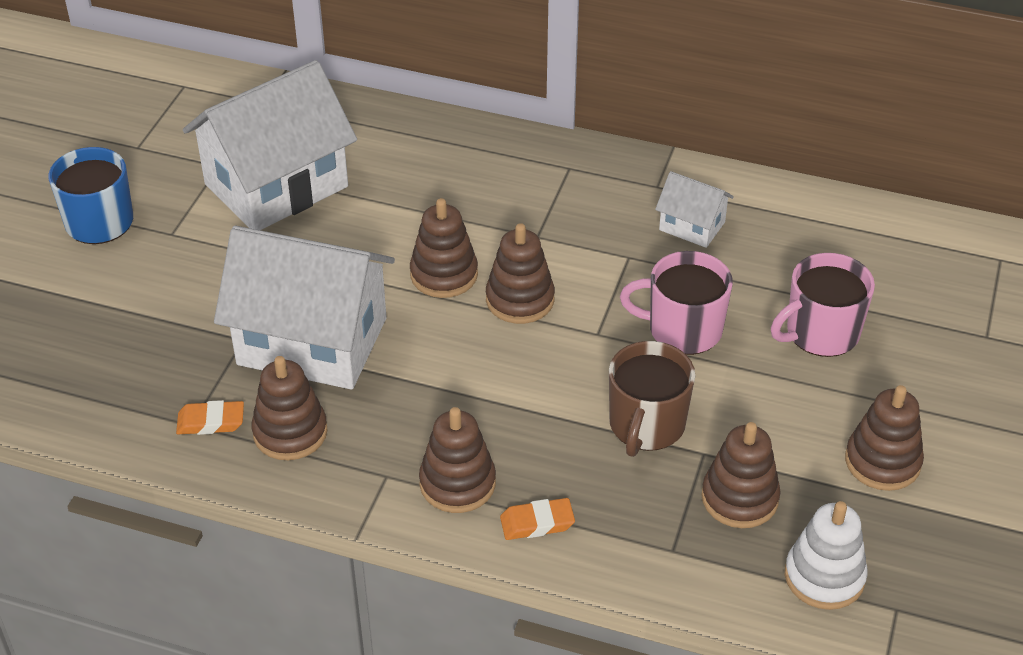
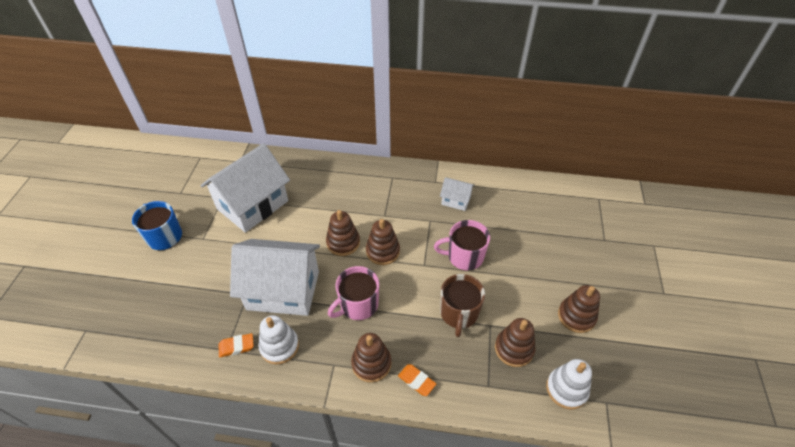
camera: 10 degrees left, 5 degrees up
brown stacking toy [252,356,328,460] -> white stacking toy [258,315,299,364]
orange eraser [500,498,575,540] -> orange eraser turned 60 degrees clockwise [398,364,436,396]
pink mug [771,253,875,357] -> pink mug moved to [328,266,379,320]

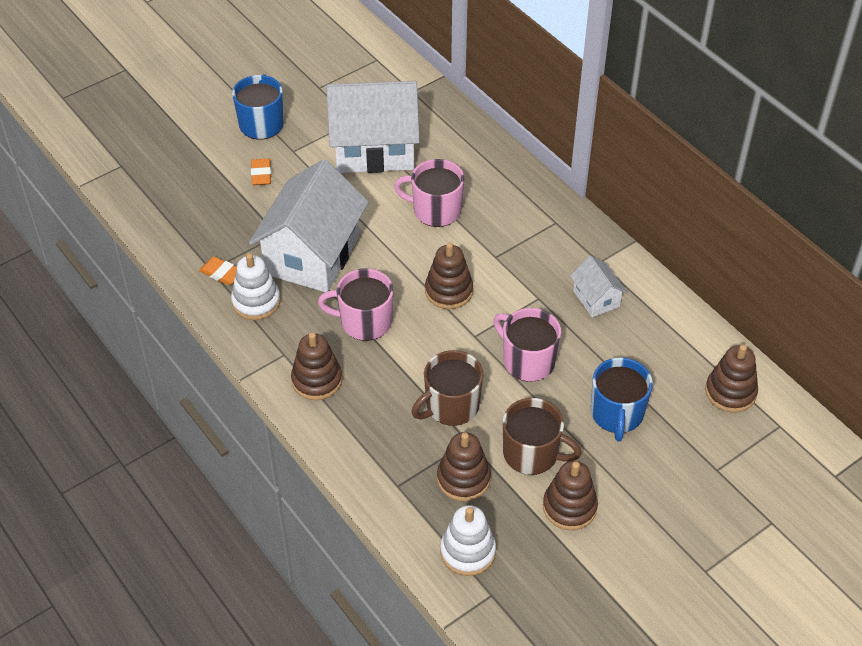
camera: 45 degrees right, 0 degrees up
white house [230,239,320,316] -> white house turned 60 degrees clockwise [249,159,369,292]
brown stacking toy [326,210,360,256] -> brown stacking toy moved to [705,345,758,413]
orange eraser [398,364,436,396] -> orange eraser moved to [251,158,271,185]
none -> pink mug [394,159,464,227]
none -> brown mug [503,398,582,475]
none -> blue mug [591,358,653,442]

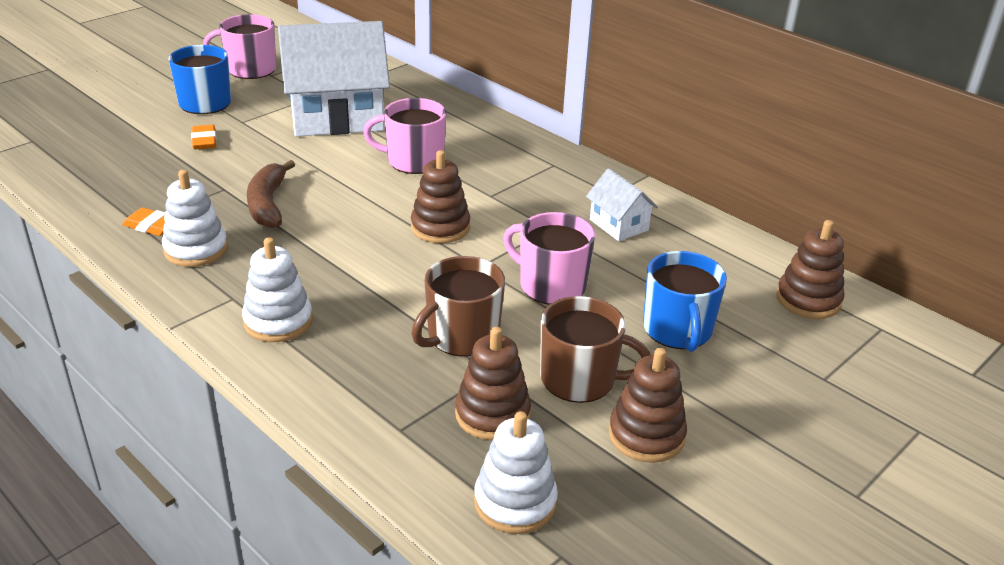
camera: 10 degrees left, 15 degrees down
white house [249,159,369,292] -> brown banana [247,160,295,228]
brown stacking toy [291,332,342,400] -> white stacking toy [242,237,313,342]
pink mug [318,269,393,341] -> pink mug moved to [203,14,276,79]

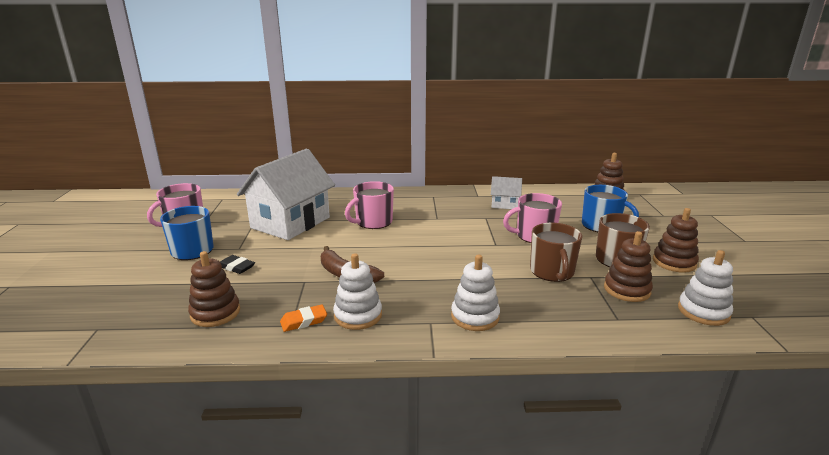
camera: 45 degrees left, 10 degrees down
orange eraser [191,125,217,150] -> black eraser [220,255,255,274]
brown stacking toy [411,150,470,243] -> brown stacking toy moved to [188,251,240,327]

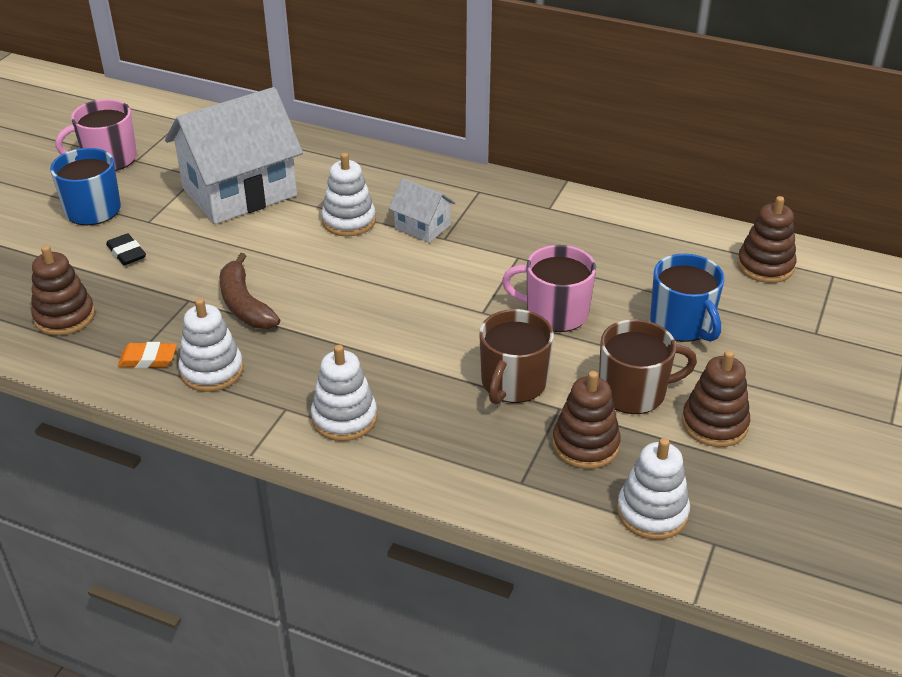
camera: 25 degrees right, 15 degrees up
pink mug [345,181,394,229] -> white stacking toy [321,153,376,237]
white house [491,176,522,209] -> white house moved to [389,178,456,243]

